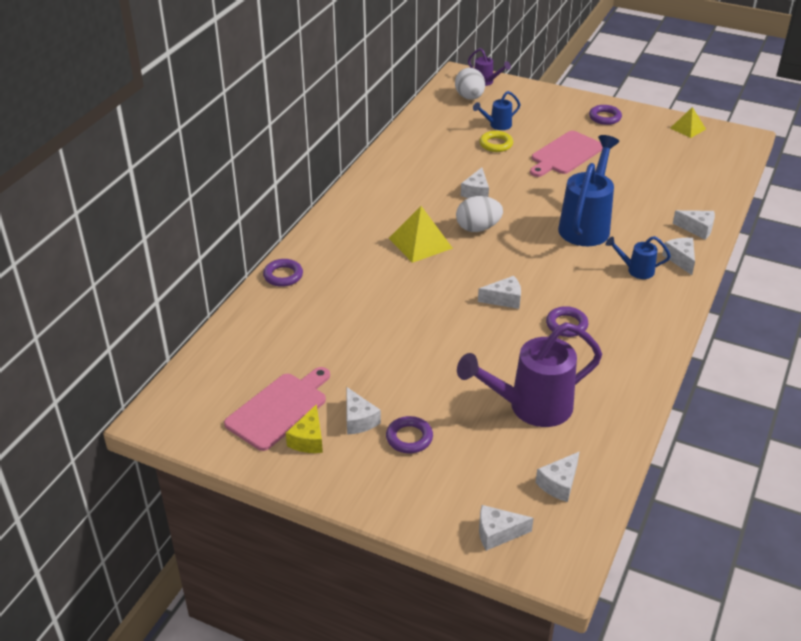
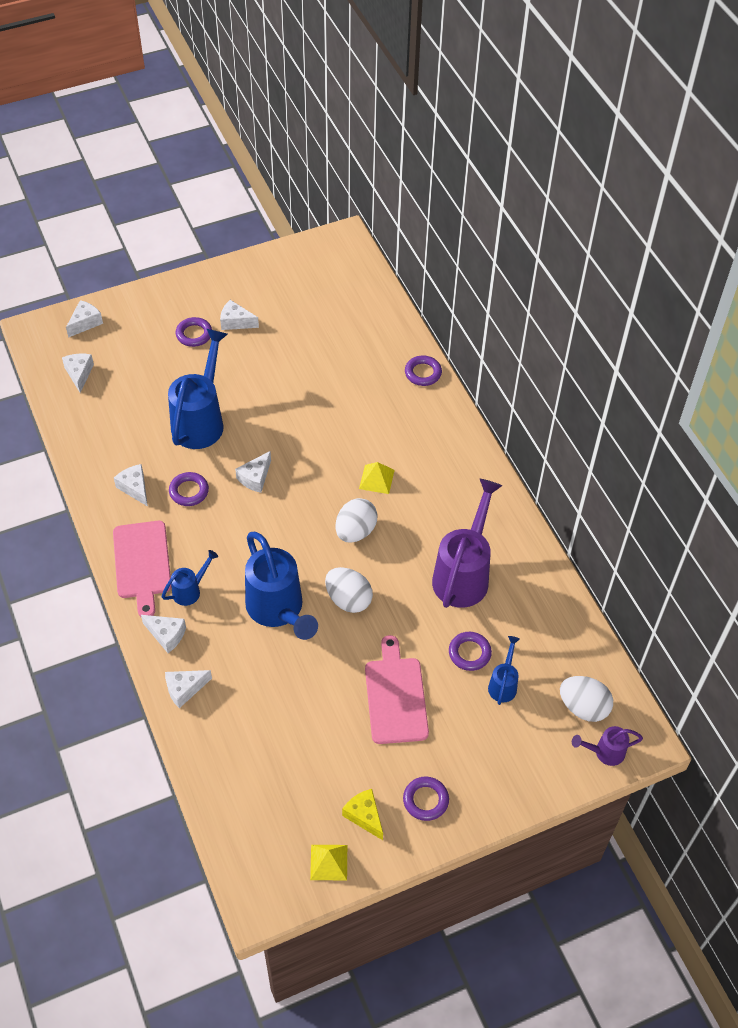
camera: 130 degrees right, 15 degrees up
pink cutting board [224,367,330,451] -> pink cutting board moved to [113,521,171,617]
yellow cheese [286,404,323,453] -> yellow cheese moved to [342,789,383,840]
yellow pyramid [389,206,453,263] -> yellow pyramid [359,462,395,494], size x0.63
purple watering can [457,322,602,427] -> purple watering can moved to [432,478,502,608]
white cheese [461,167,489,198] -> white cheese moved to [114,464,148,506]
yellow ring [480,131,513,152] -> purple ring [449,632,492,671]
none -> blue watering can [168,329,228,449]
none -> white egg [325,567,373,613]

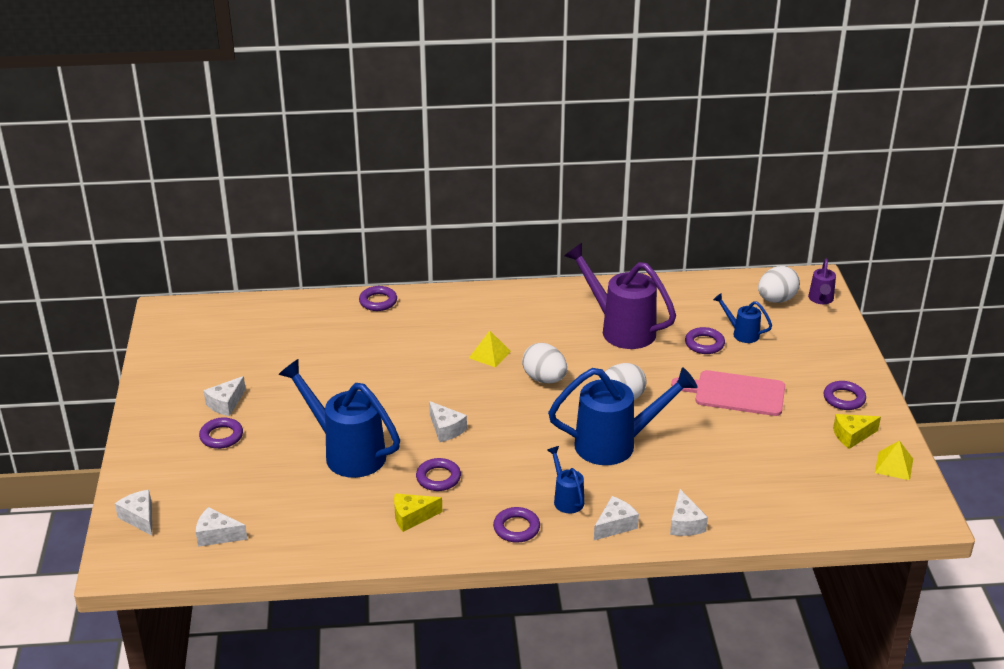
camera: 70 degrees left, 20 degrees down
pink cutting board [113,521,171,617] -> purple ring [493,507,540,543]
white cheese [114,464,148,506] -> yellow cheese [394,493,442,532]

